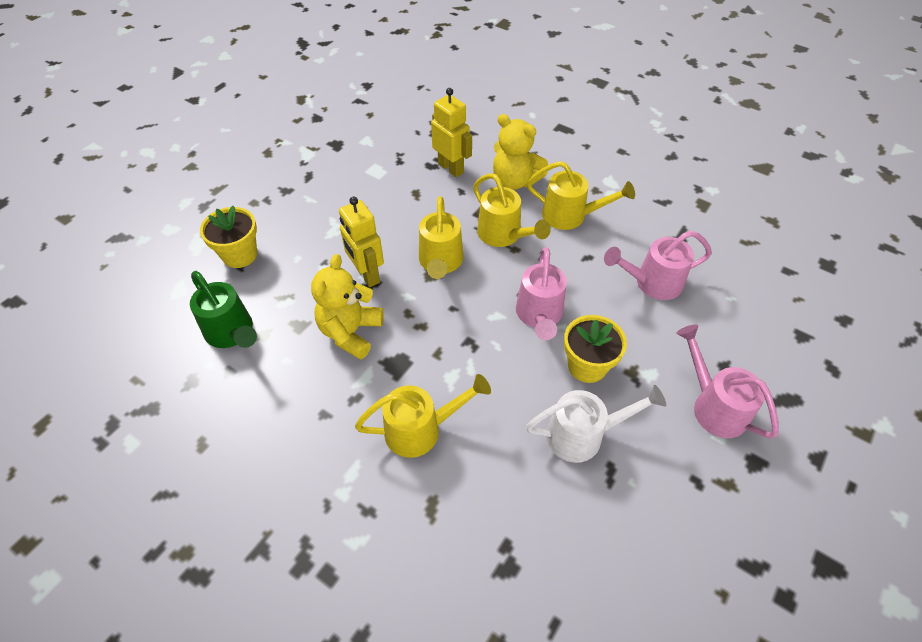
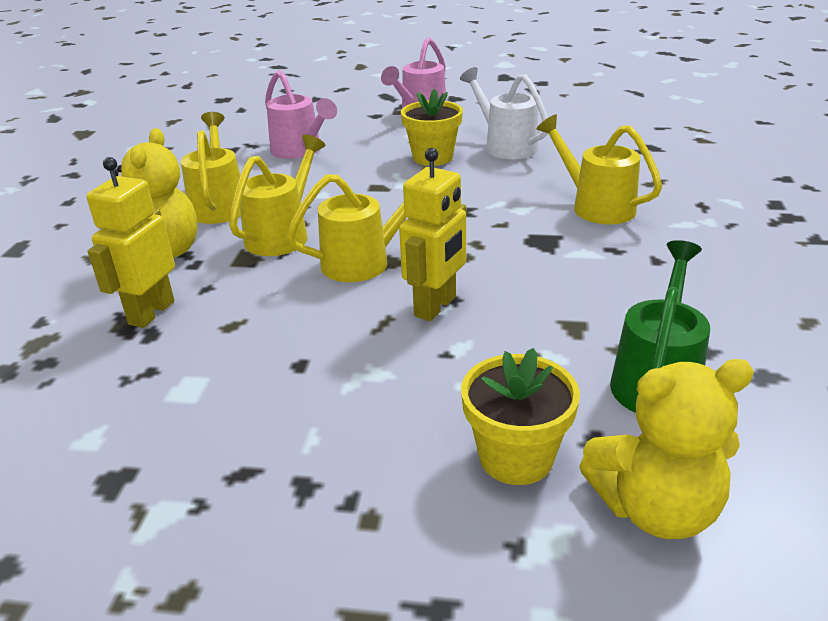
camera: 115 degrees left, 20 degrees down
yellow teddy bear [311,254,384,360] -> yellow teddy bear moved to [579,359,754,539]
pink watering can [516,247,567,340] -> none

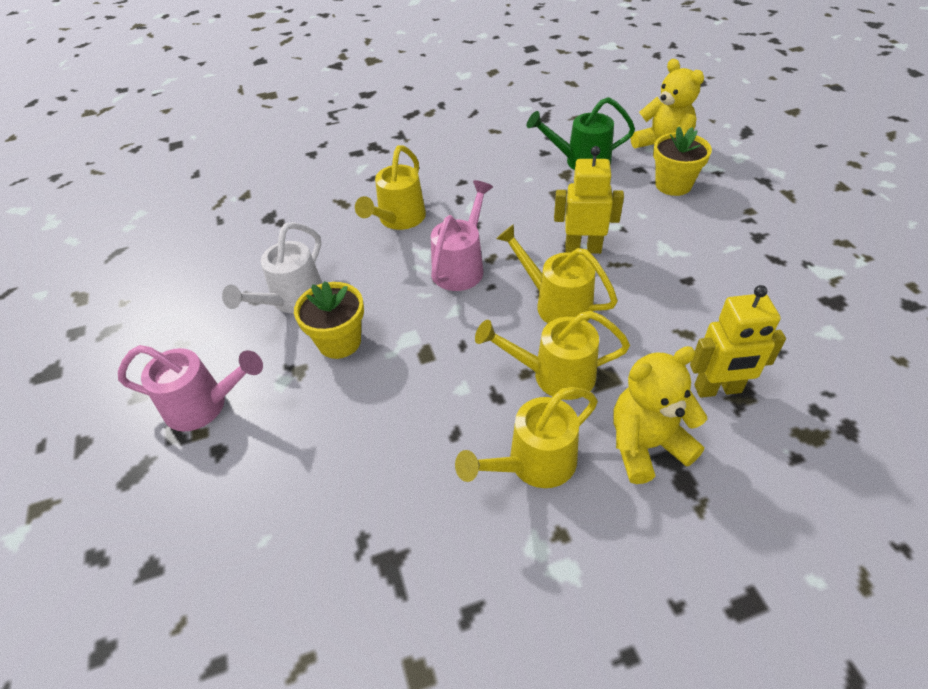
camera: 115 degrees left, 15 degrees up
pink watering can [265,70,337,159] -> pink watering can moved to [431,180,493,291]

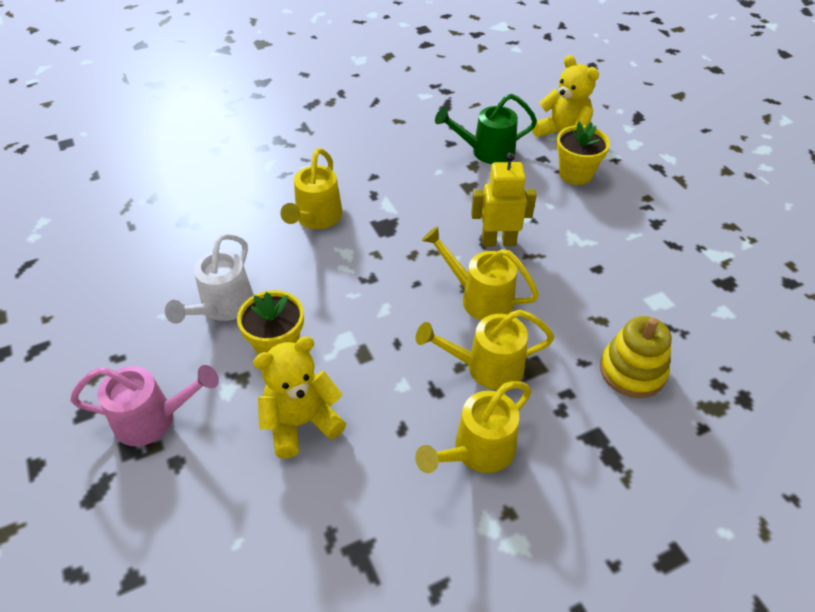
camera: 10 degrees left, 0 degrees up
pink watering can [431,180,493,291] -> none
yellow teddy bear [614,346,707,484] -> yellow teddy bear moved to [253,336,346,459]
yellow robot [690,285,786,398] -> yellow stacking toy [600,316,672,398]

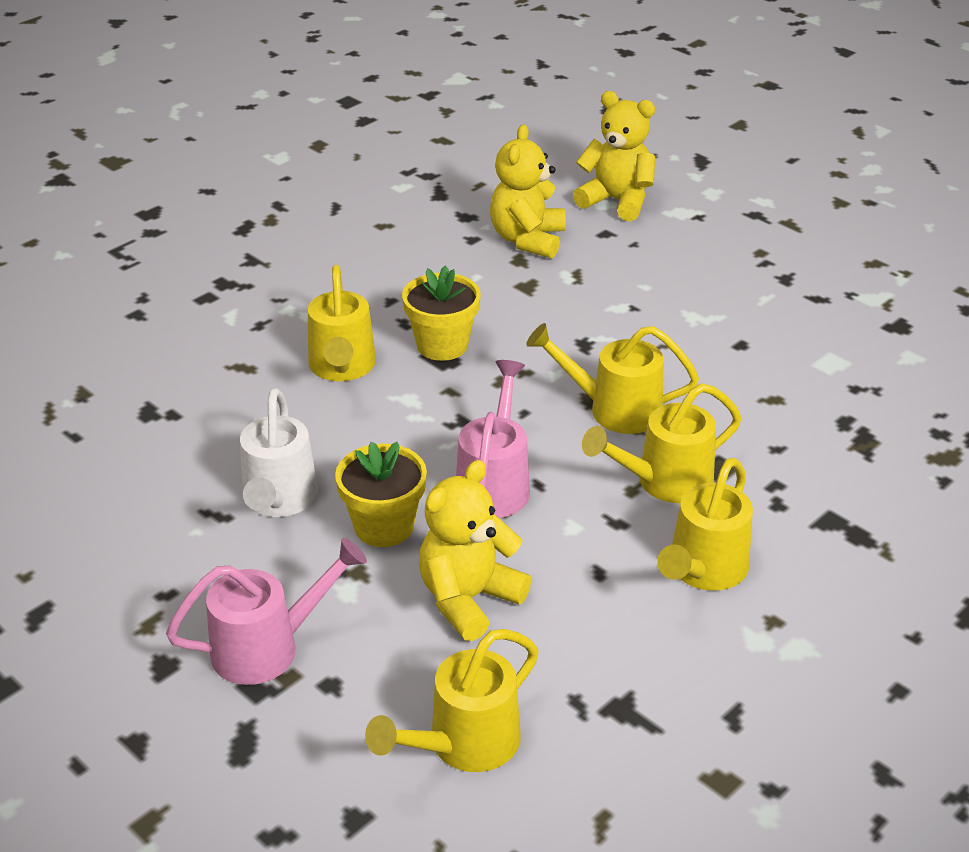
camera: 20 degrees left, 10 degrees down
green watering can [435,94,537,164] -> yellow teddy bear [490,125,566,259]
yellow robot [471,152,537,247] -> none
yellow flower pot [556,121,610,185] -> yellow flower pot moved to [402,265,481,361]
yellow stacking toy [600,316,672,398] -> none
none -> yellow watering can [365,629,539,772]
none -> pink watering can [456,360,530,518]

